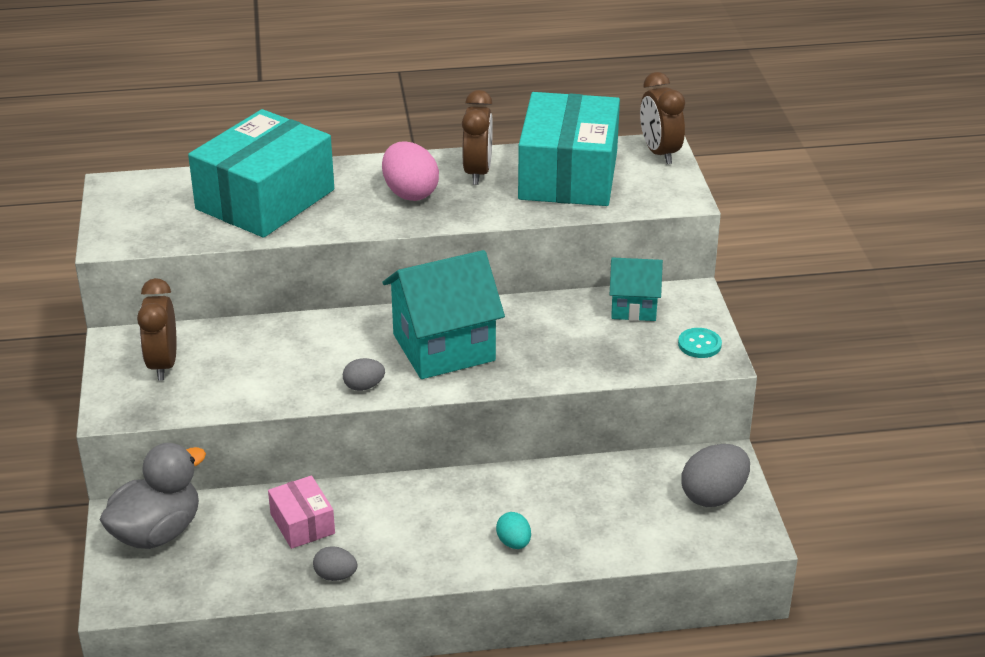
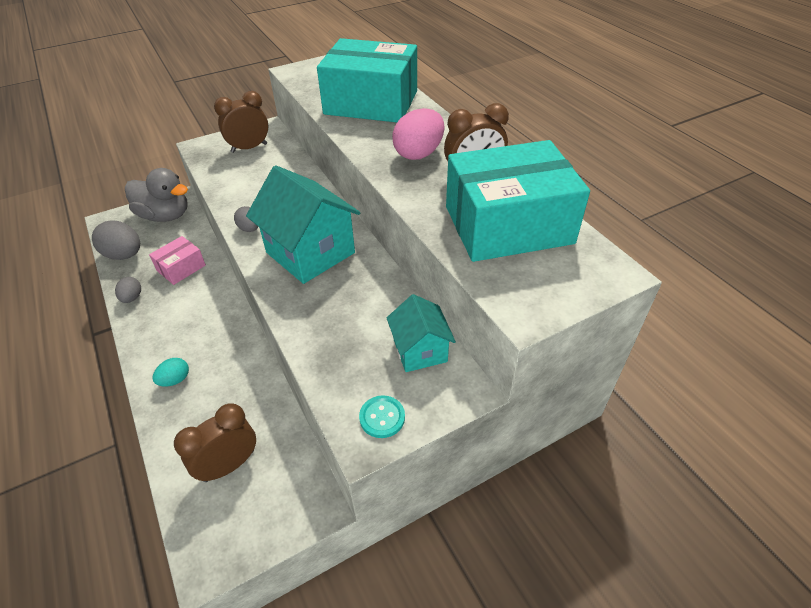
camera: 70 degrees right, 10 degrees up
brown clock [640,72,685,164] -> brown clock moved to [174,403,256,482]
grey egg [682,444,750,507] -> grey egg moved to [92,220,140,260]

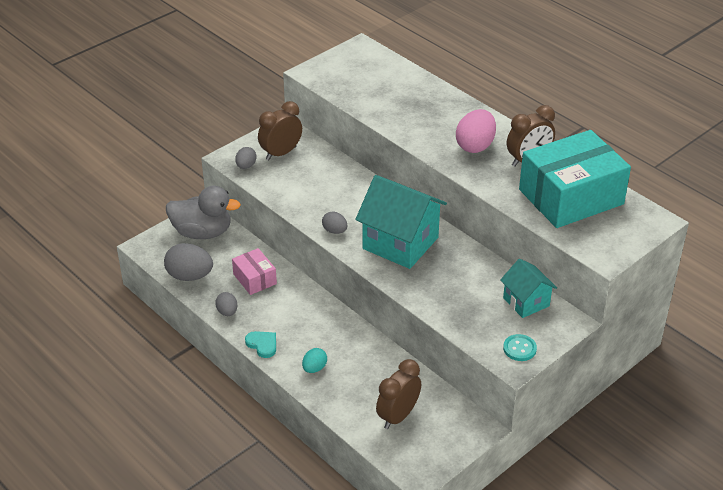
camera: 15 degrees left, 5 degrees down
pink box [149,236,206,285] -> pink box turned 60 degrees counterclockwise [232,248,277,295]
turquoise box [317,38,417,122] -> none
none -> grey egg [235,147,257,169]
none -> turquoise heart [245,331,276,358]

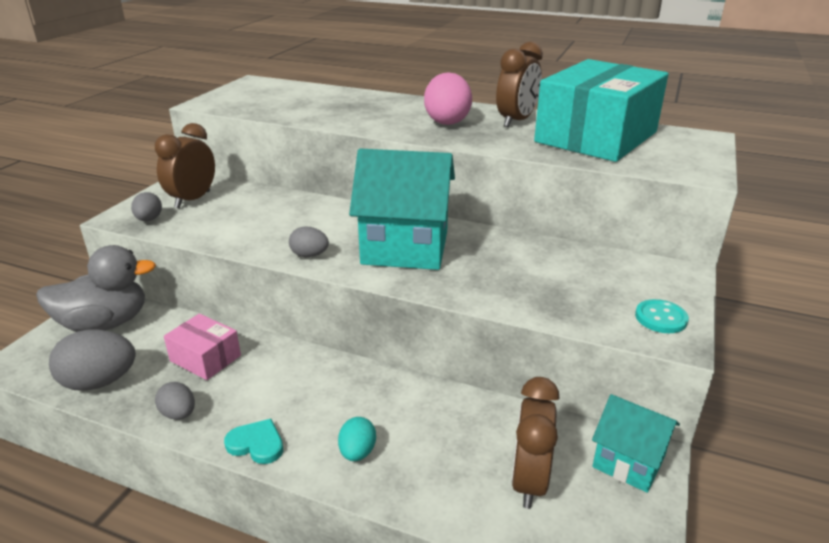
camera: 25 degrees left, 10 degrees down
turquoise house [500,259,557,318] -> turquoise house moved to [592,394,680,493]

